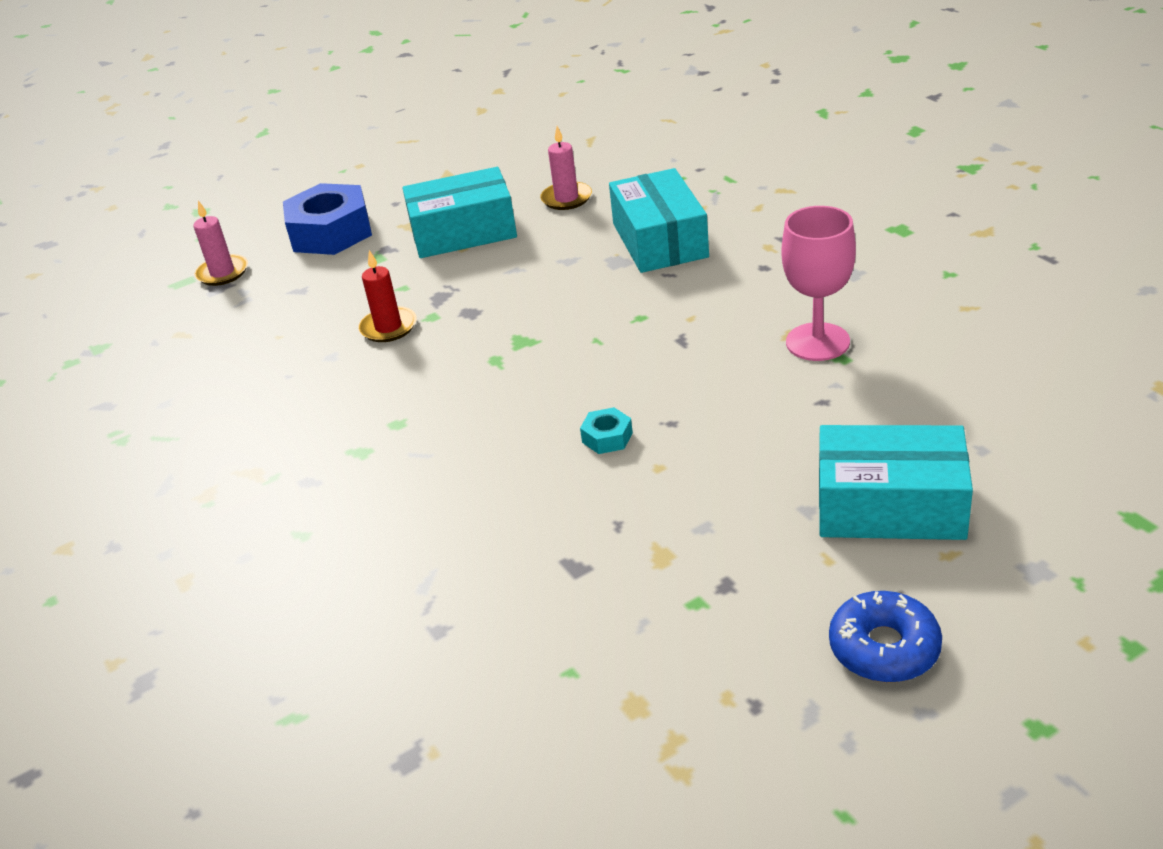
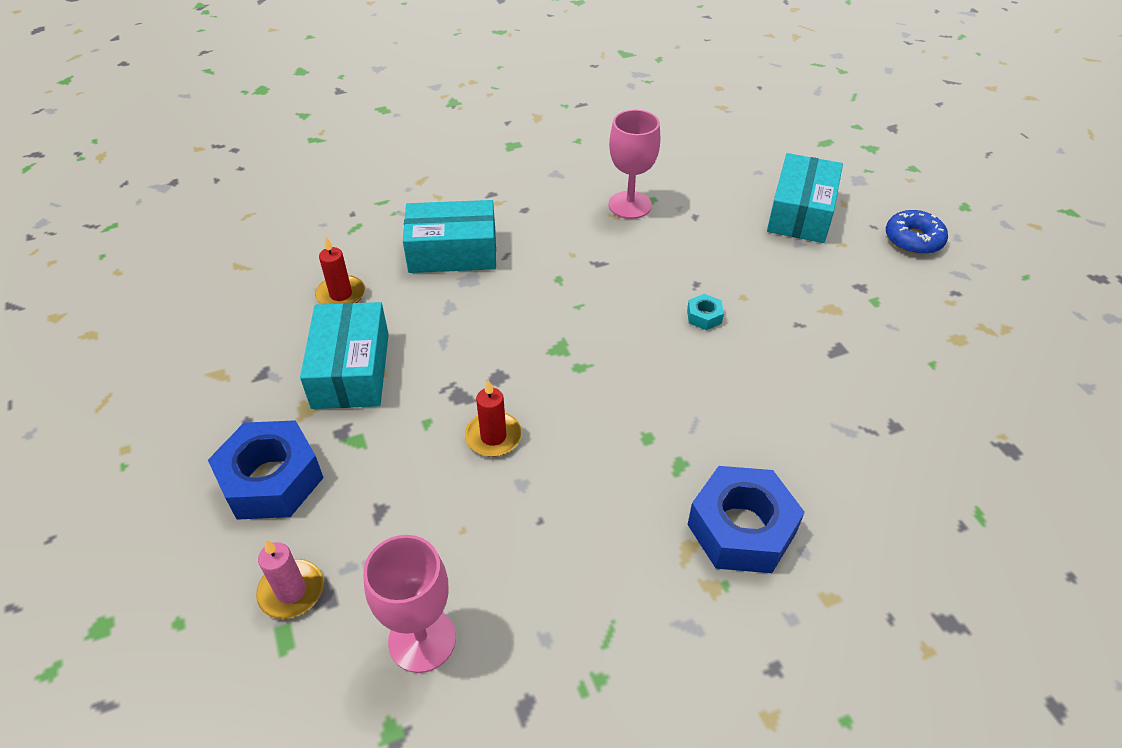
camera: 85 degrees left, 10 degrees up
pink candle [540,126,592,210] -> red candle [315,237,365,304]
none -> pink goblet [363,535,456,673]
none -> blue nut [687,466,805,573]

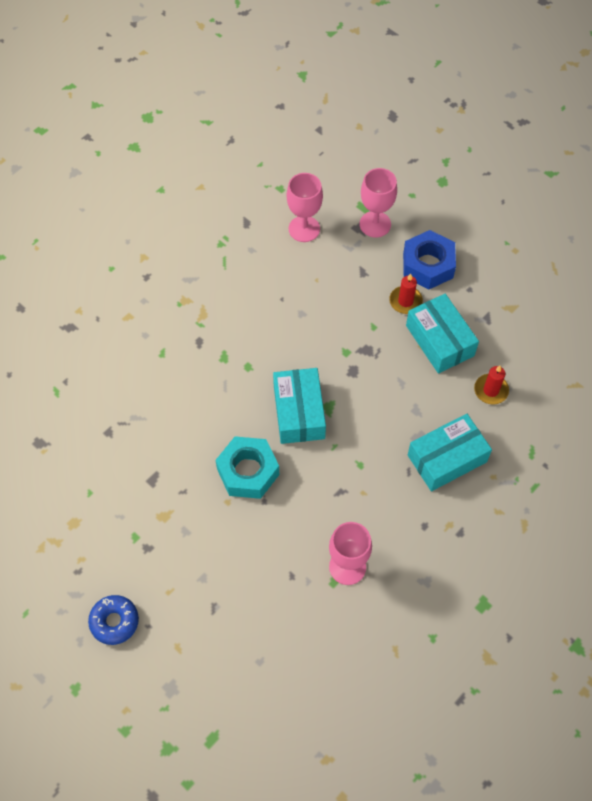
camera: 155 degrees right, 15 degrees up
pink candle [256,539,324,619] -> pink goblet [360,168,397,238]
red candle [465,380,522,457] -> red candle moved to [389,273,423,314]
turquoise nut [687,294,724,330] -> turquoise nut [216,436,279,499], size x2.30
blue nut [687,466,805,573] -> none
turquoise box [767,153,843,243] -> turquoise box moved to [273,368,326,444]

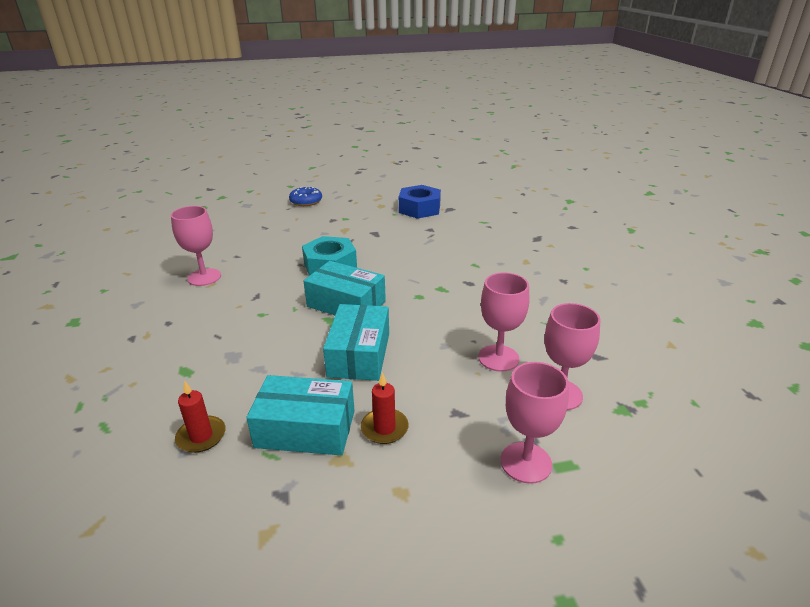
camera: 125 degrees right, 30 degrees down
blue nut [403,230,456,290] -> blue nut moved to [399,185,441,219]
turquoise box [408,414,492,491] -> turquoise box moved to [323,304,389,381]
none -> pink goblet [478,272,529,372]

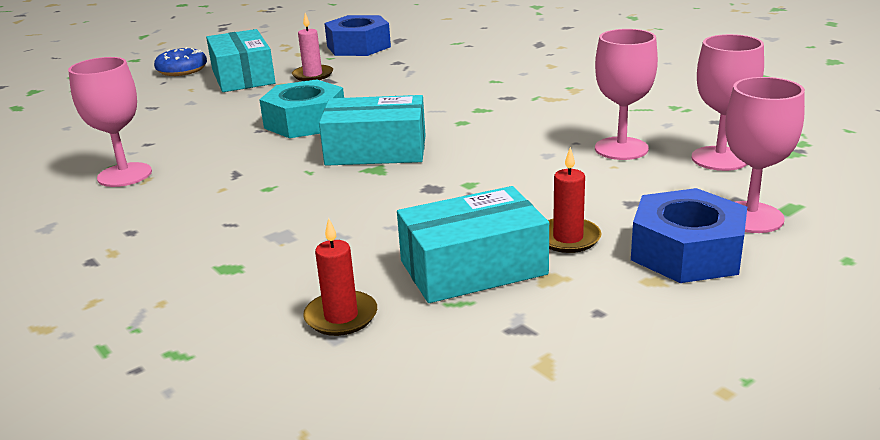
camera: 25 degrees left, 5 degrees down
turquoise box [323,304,389,381] -> turquoise box moved to [206,29,276,92]
none -> pink candle [292,13,333,81]
none -> blue nut [631,188,747,283]

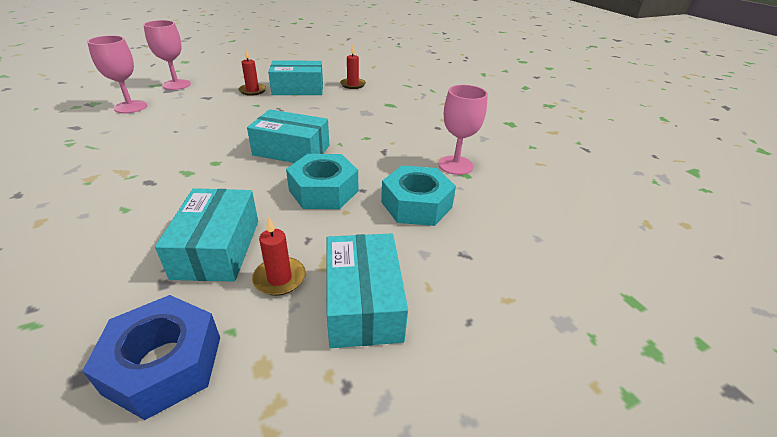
camera: 170 degrees left, 10 degrees up
blue donut [154,47,207,76] -> none
pink candle [292,13,333,81] -> red candle [252,217,306,296]
pink goblet [595,29,658,160] -> none
blue nut [631,188,747,283] -> none
none -> turquoise box [155,188,258,281]
none -> turquoise nut [381,165,456,226]

